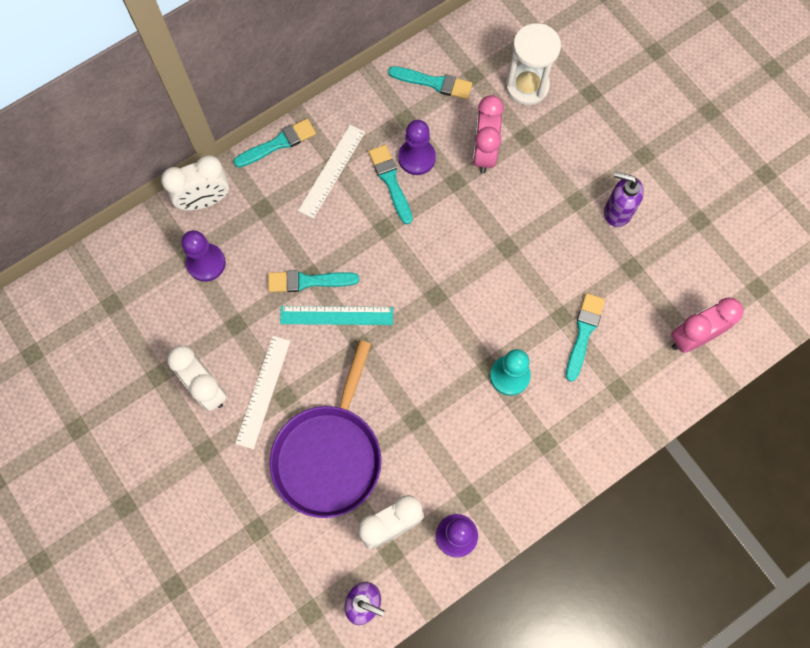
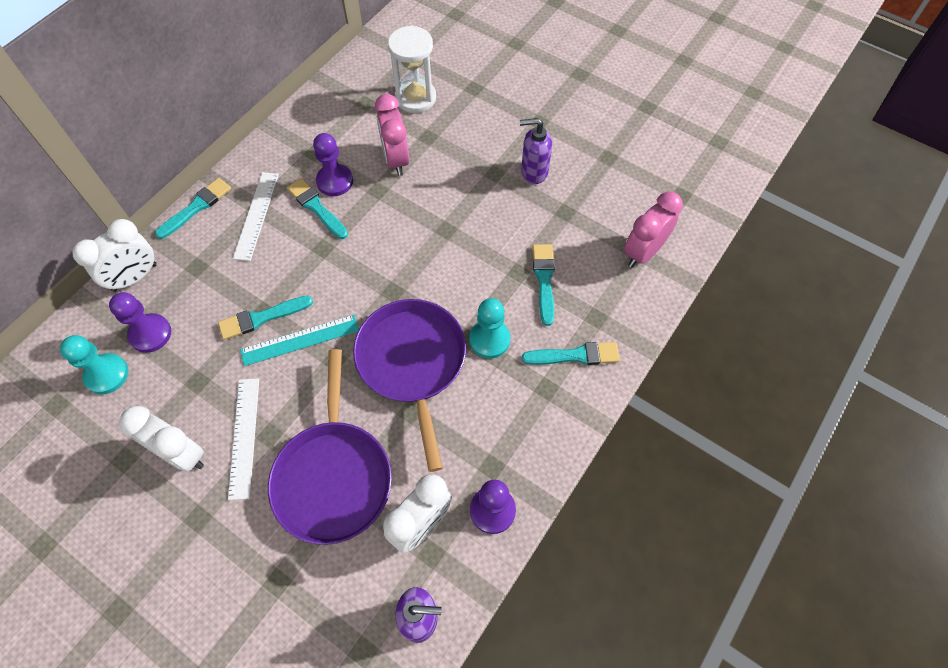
camera: 20 degrees left, 10 degrees down
turquoise brush [388,66,472,99] -> turquoise brush moved to [522,342,620,365]
none -> turquoise pawn [60,335,128,394]
none -> purple pan [353,299,466,472]

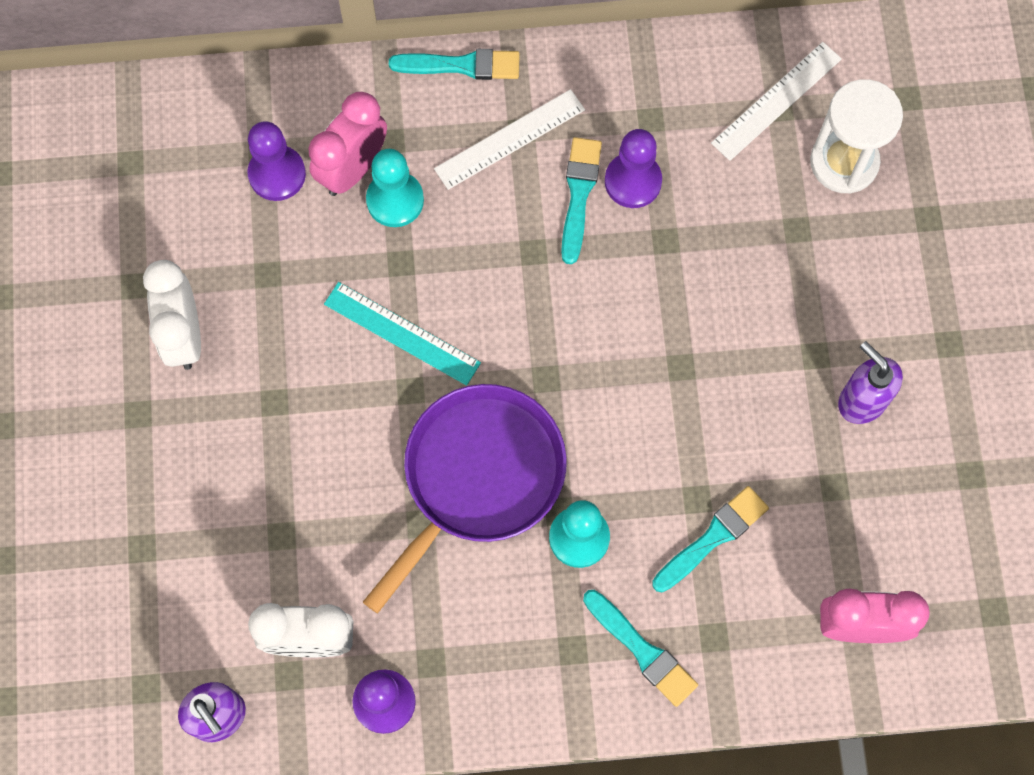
camera: 50 degrees right, 10 degrees up
turquoise pawn [60,335,128,394] -> turquoise pawn moved to [366,149,424,227]
white clock [72,219,157,292] -> none
turquoise brush [218,296,313,340] -> none
white ruler [228,378,259,500] -> white ruler moved to [711,42,842,161]
purple pan [268,349,392,545] -> none
pink clock [375,94,409,176] -> pink clock moved to [309,92,387,196]

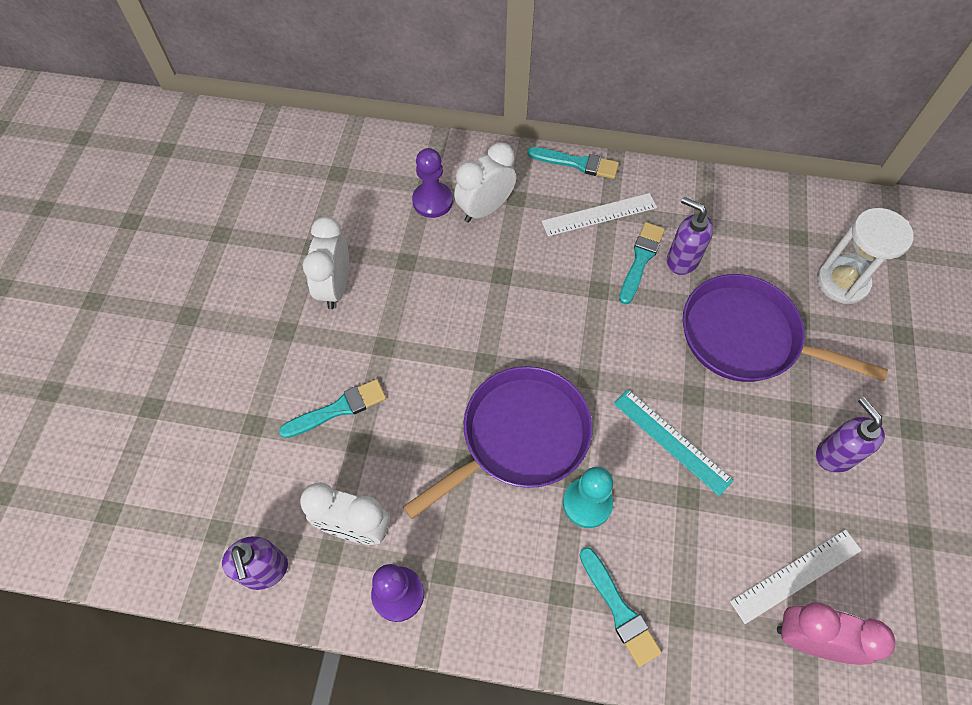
camera: 15 degrees right, 10 degrees down
pink clock [309,92,387,196] -> white clock [454,142,516,222]
turquoise ruler [324,282,481,386] -> turquoise ruler moved to [613,389,734,496]
turquoise pawn [366,149,424,227] -> none
purple pawn [605,129,662,208] -> purple soap dispenser [667,197,713,275]
turquoise brush [652,486,769,593] -> turquoise brush moved to [279,379,386,438]
white ruler [711,42,842,161] -> white ruler moved to [730,529,862,624]
none -> purple pan [683,274,888,382]

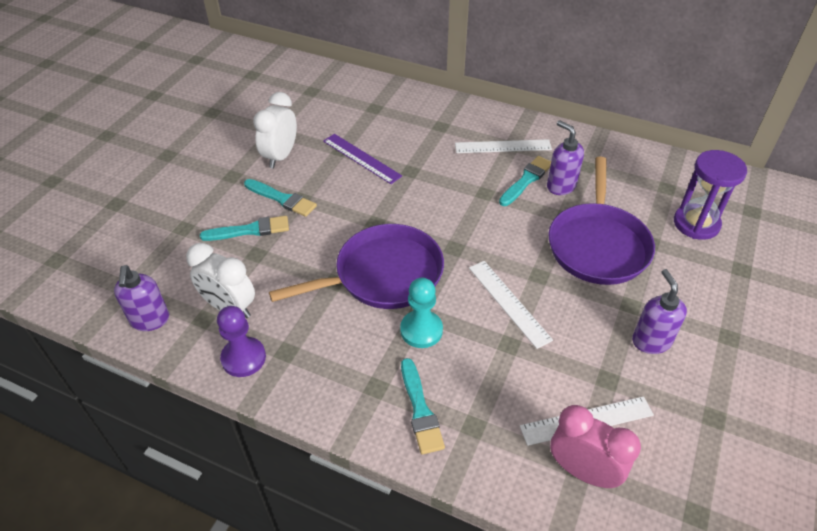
camera: 15 degrees right, 15 degrees down
purple pawn [412,148,453,218] -> none
white clock [454,142,516,222] -> none
turquoise brush [528,147,619,179] -> turquoise brush moved to [244,179,317,217]
turquoise ruler [613,389,734,496] -> white ruler [469,261,553,349]
purple pan [683,274,888,382] -> purple pan turned 120 degrees counterclockwise [548,157,655,285]
white hourglass [817,208,914,304] -> purple hourglass [674,150,747,240]
none -> purple ruler [323,134,402,184]

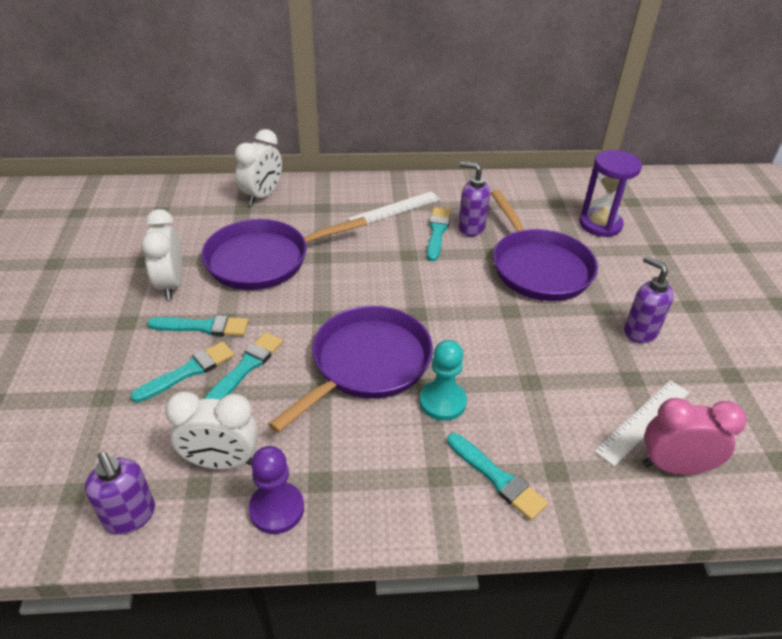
camera: 30 degrees left, 5 degrees down
purple ruler [323,134,402,184] -> purple pan [201,217,367,290]
white ruler [469,261,553,349] -> none
none -> turquoise brush [205,332,283,399]
none -> white clock [235,129,282,205]

